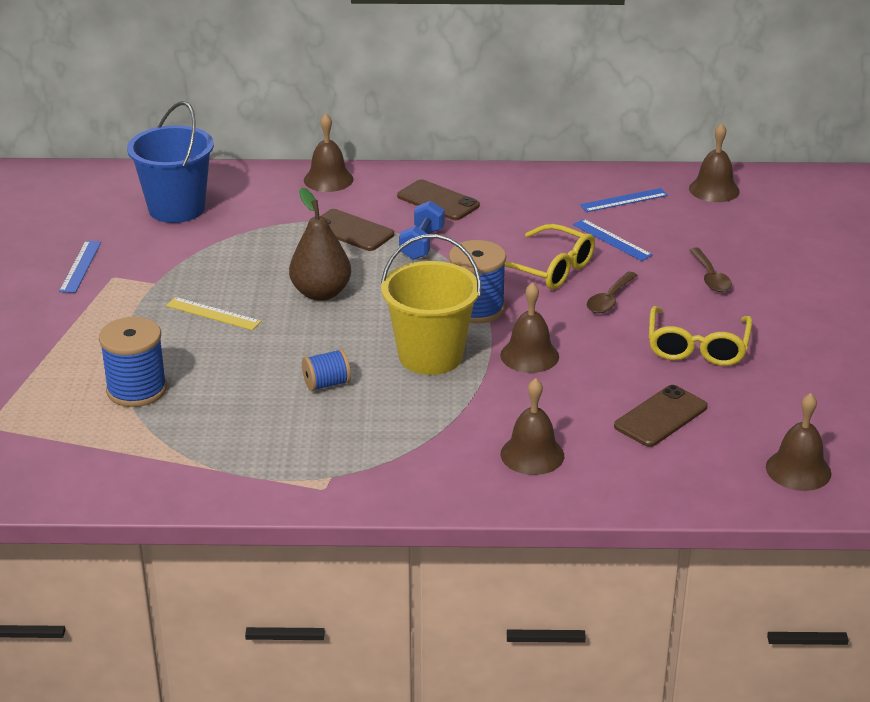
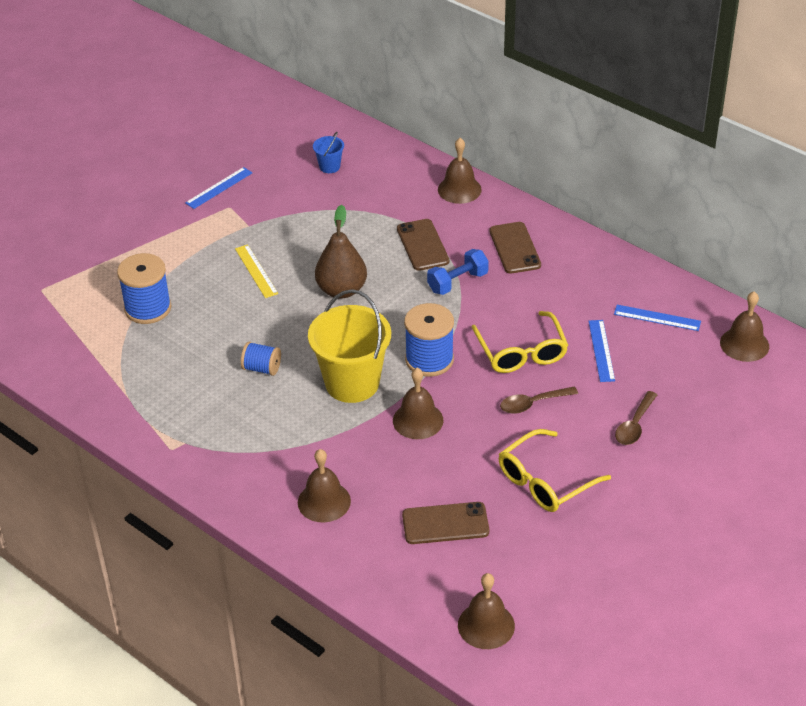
camera: 40 degrees right, 10 degrees up
blue bucket [127,102,214,223] -> blue bucket [313,132,344,173], size x0.44

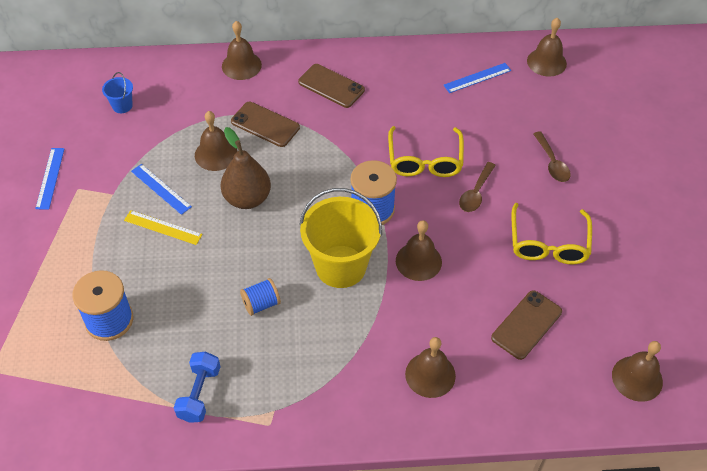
camera: 45 degrees left, 10 degrees up
blue dumbbell [427,249,489,295] -> blue dumbbell moved to [174,352,220,423]
yellow glasses [472,311,568,373] -> yellow glasses turned 60 degrees clockwise [388,126,464,177]
blue ruler [589,320,615,382] -> blue ruler moved to [131,164,192,215]
none -> brown bell [195,111,237,171]

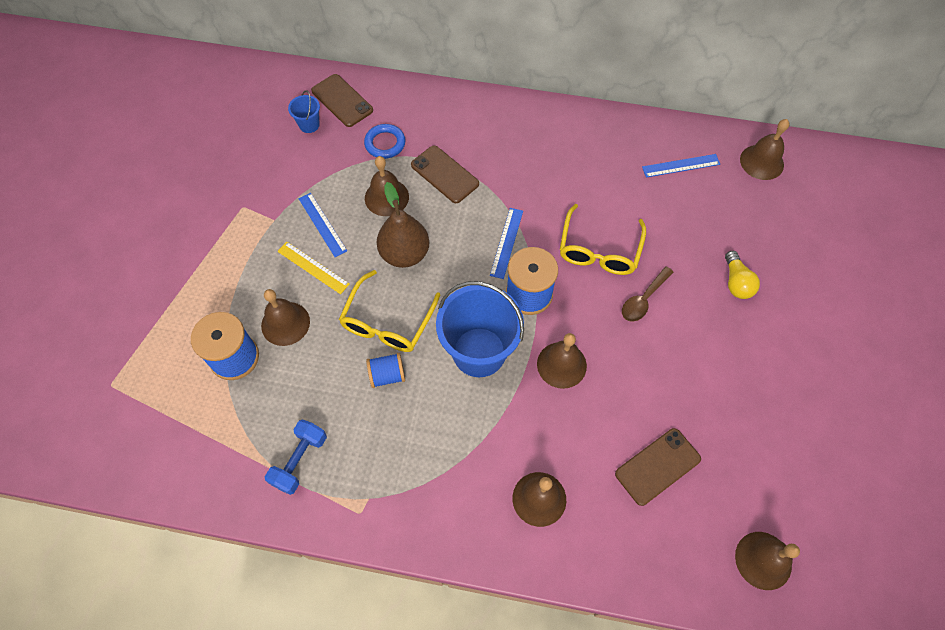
camera: 15 degrees right, 10 degrees up
blue ruler [35,148,64,210] -> blue ruler moved to [490,208,523,279]
brown bell [222,21,262,80] -> brown bell moved to [261,289,310,346]
brown phone [298,64,365,108] -> brown phone moved to [311,74,373,127]
yellow bucket [299,188,382,288] -> blue bucket [436,281,524,377]
yellow glasses [512,203,592,264] -> yellow glasses moved to [339,270,440,352]
brown spoon [533,131,571,182] -> yellow light bulb [725,251,760,299]
none -> blue ring [364,124,405,159]

